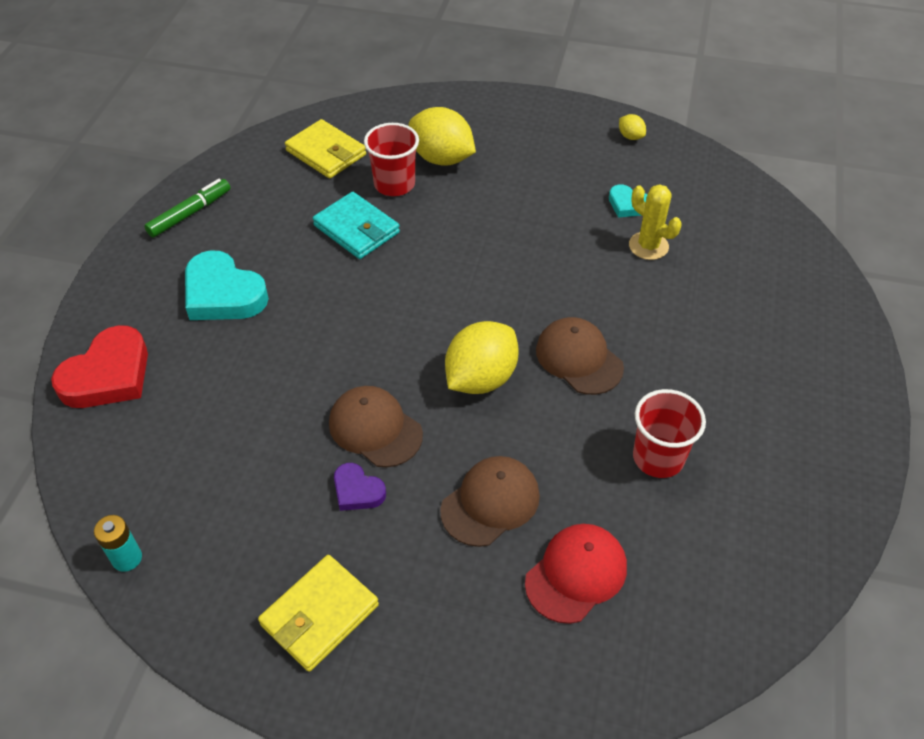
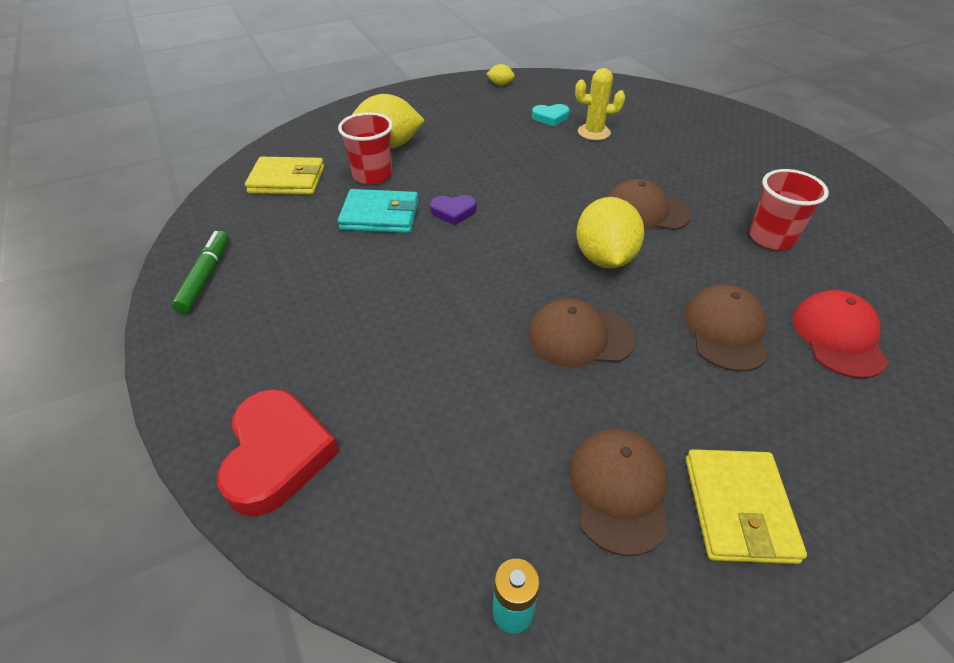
camera: 40 degrees left, 5 degrees down
turquoise heart [185,250,269,320] -> none
purple heart [334,463,386,511] -> purple heart moved to [430,195,476,225]
none -> brown cap [569,428,669,556]

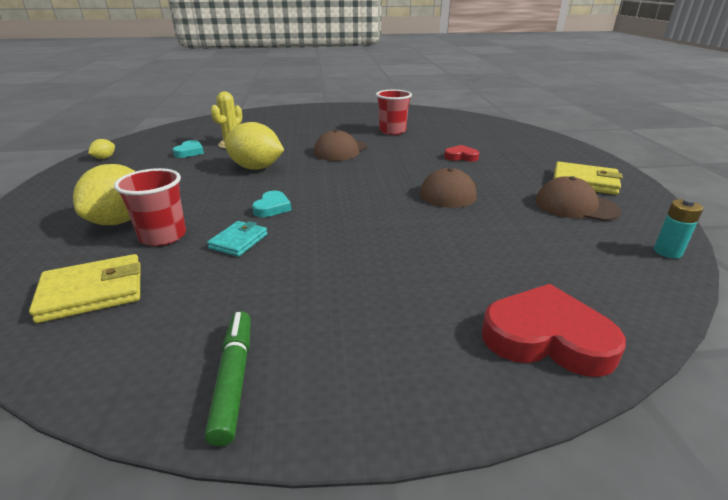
camera: 70 degrees left, 15 degrees down
green marker [172,231,229,314] -> green marker turned 60 degrees clockwise [205,311,251,446]
yellow wallet [245,157,324,195] -> yellow wallet turned 45 degrees clockwise [29,254,140,323]
turquoise wallet [338,189,419,233] -> turquoise wallet [207,221,268,257], size x0.64
purple heart [430,195,476,225] -> turquoise heart [252,191,291,217]
yellow lemon [576,197,644,268] -> yellow lemon moved to [224,122,284,170]
brown cap [684,285,768,371] -> red heart [444,145,479,161]
red cap [792,290,888,378] -> none

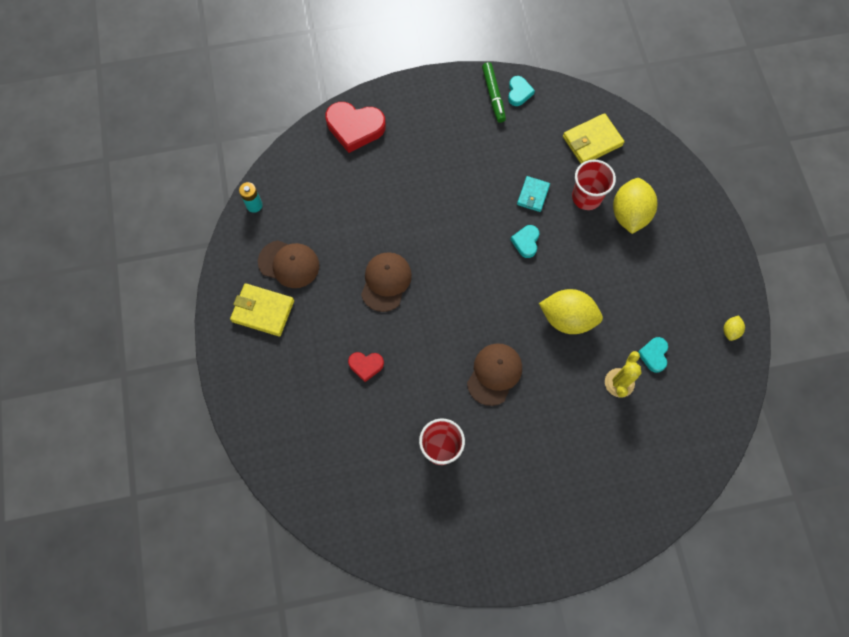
camera: 175 degrees right, 40 degrees up
none -> turquoise heart [508,76,535,106]

